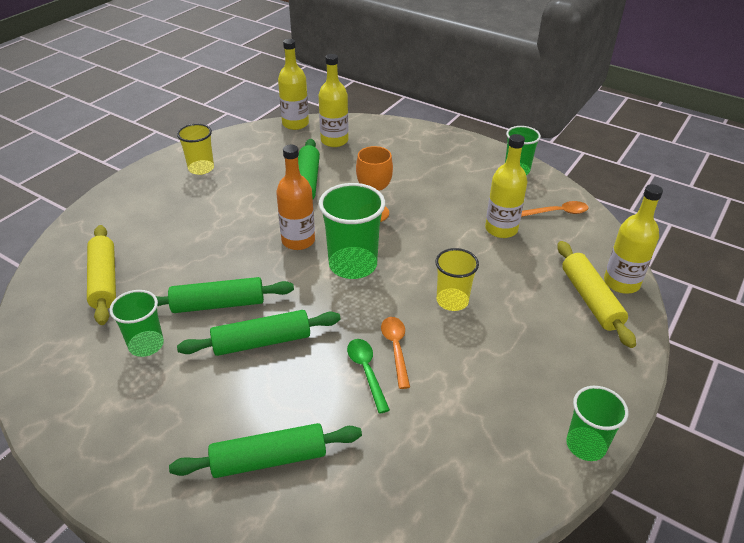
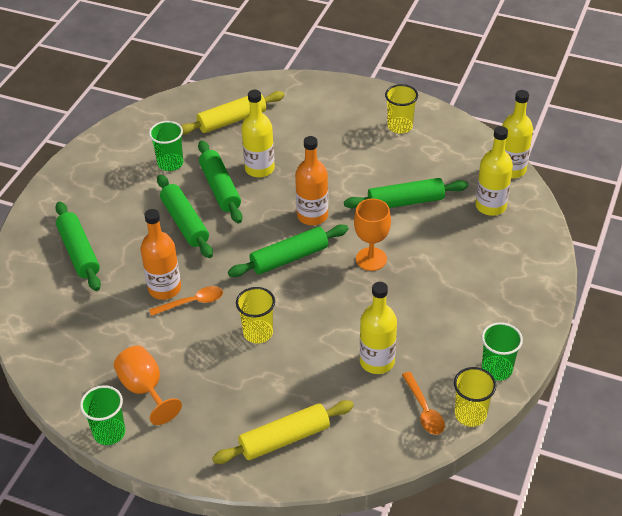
camera: 80 degrees right, 5 degrees up
green cup [319,183,385,279] -> green rolling pin [228,224,348,277]
green spoon [347,339,390,414] -> orange bottle [141,209,181,300]
yellow bottle [604,184,663,294] -> yellow bottle moved to [241,90,275,178]
none -> orange goblet [114,346,182,425]
none -> yellow cup [454,367,496,427]

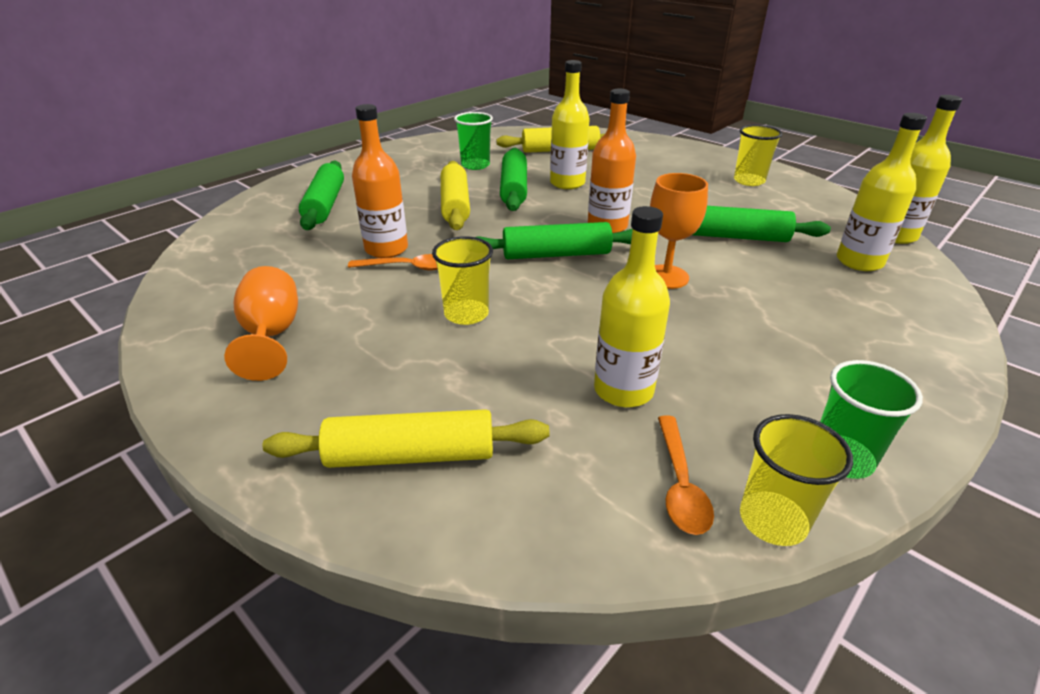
camera: 20 degrees right, 10 degrees down
green cup [80,385,125,445] -> none
green rolling pin [157,175,213,258] -> yellow rolling pin [441,161,470,230]

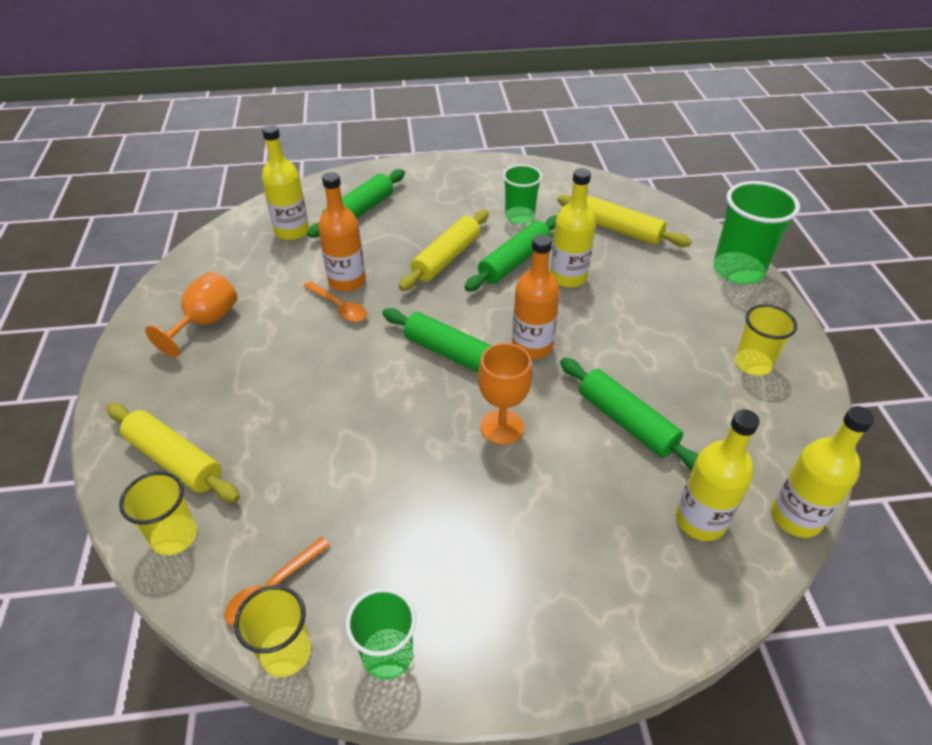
camera: 40 degrees right, 10 degrees up
yellow cup [432,236,493,325] -> yellow cup moved to [119,471,197,555]
yellow bottle [594,206,670,407] -> yellow bottle moved to [262,125,309,240]
none -> green cup [713,181,800,284]

